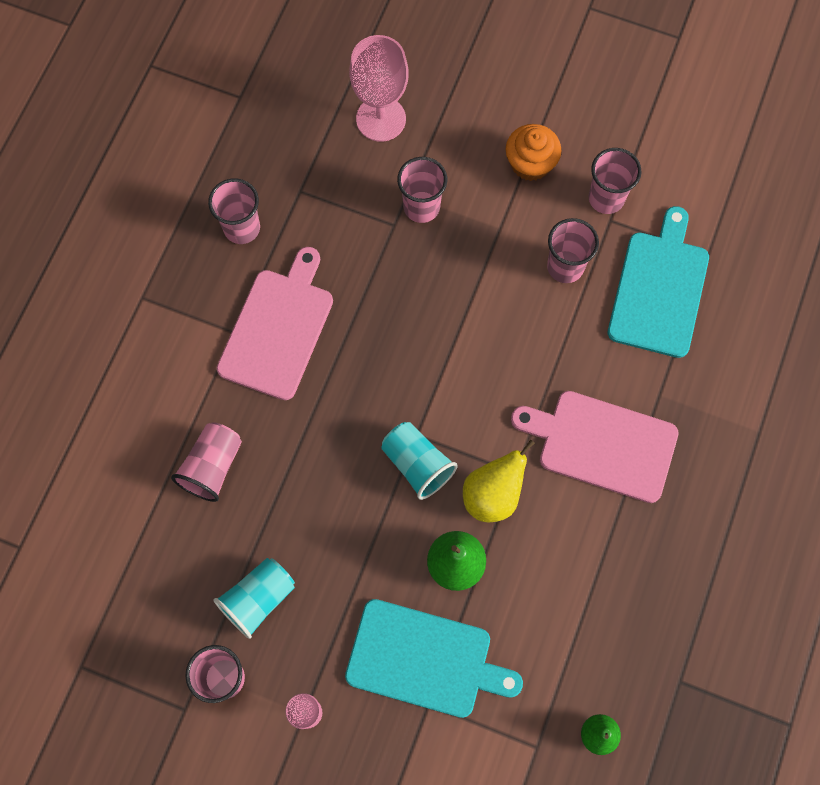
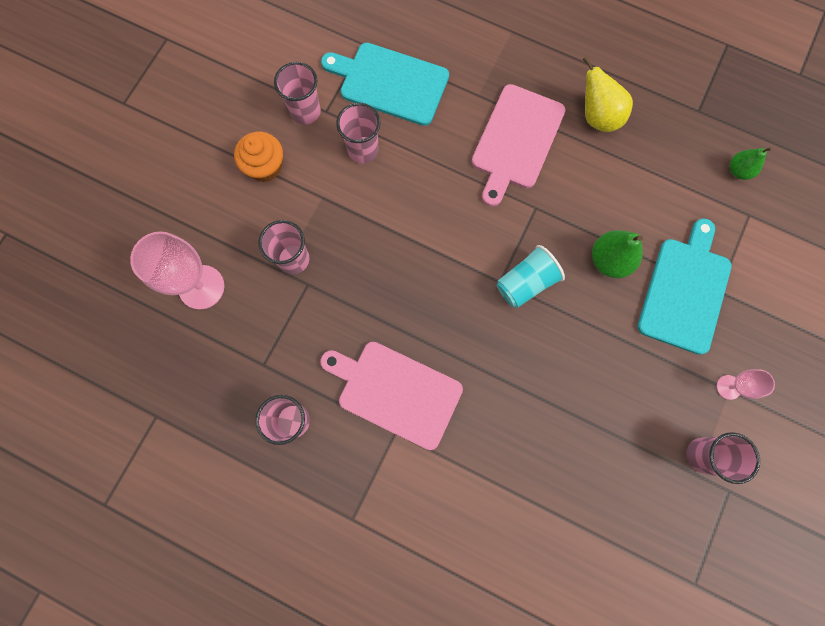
camera: 85 degrees left, 5 degrees up
pink cup [171,422,242,502] -> none
turquoise cup [213,558,295,639] -> none
yellow pear [463,440,535,523] -> yellow pear moved to [583,56,633,132]

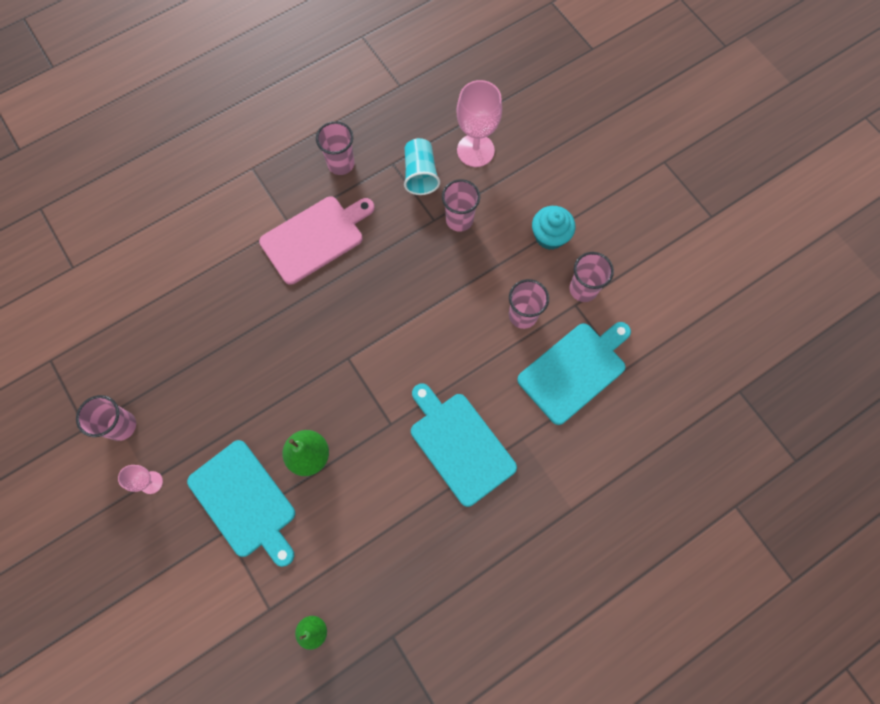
camera: 120 degrees right, 5 degrees down
orange cupcake [234,132,283,182] -> turquoise cupcake [532,206,575,250]
pink cutting board [471,84,566,207] -> turquoise cutting board [411,383,517,507]
turquoise cup [497,245,565,308] -> turquoise cup moved to [404,138,440,195]
yellow pear [583,56,633,132] -> none

